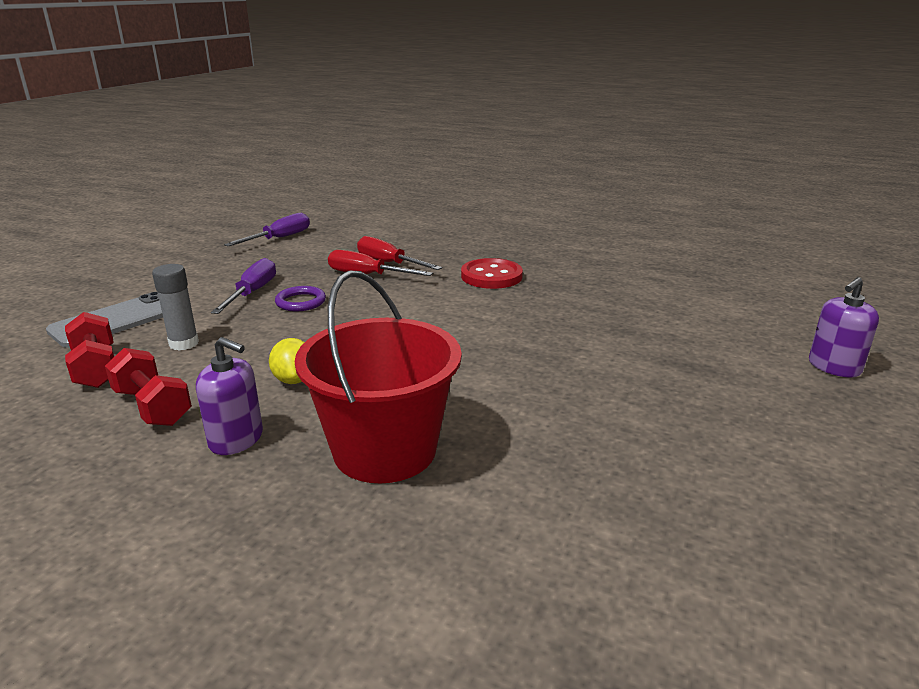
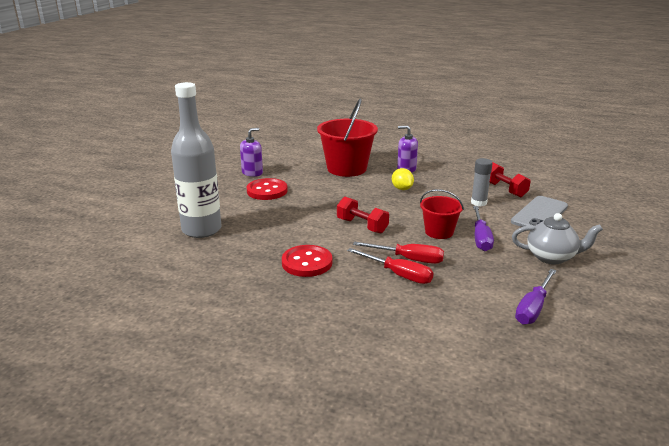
camera: 175 degrees right, 0 degrees up
red dumbbell [105,348,192,426] -> red dumbbell moved to [337,197,389,233]
purple ring [275,286,326,311] -> red bucket [420,189,464,239]
purple soap dispenser [809,277,879,377] -> purple soap dispenser moved to [240,128,263,177]
none -> grey bottle [171,82,222,238]
none -> red button [247,178,288,200]
none -> grey teapot [512,213,603,264]

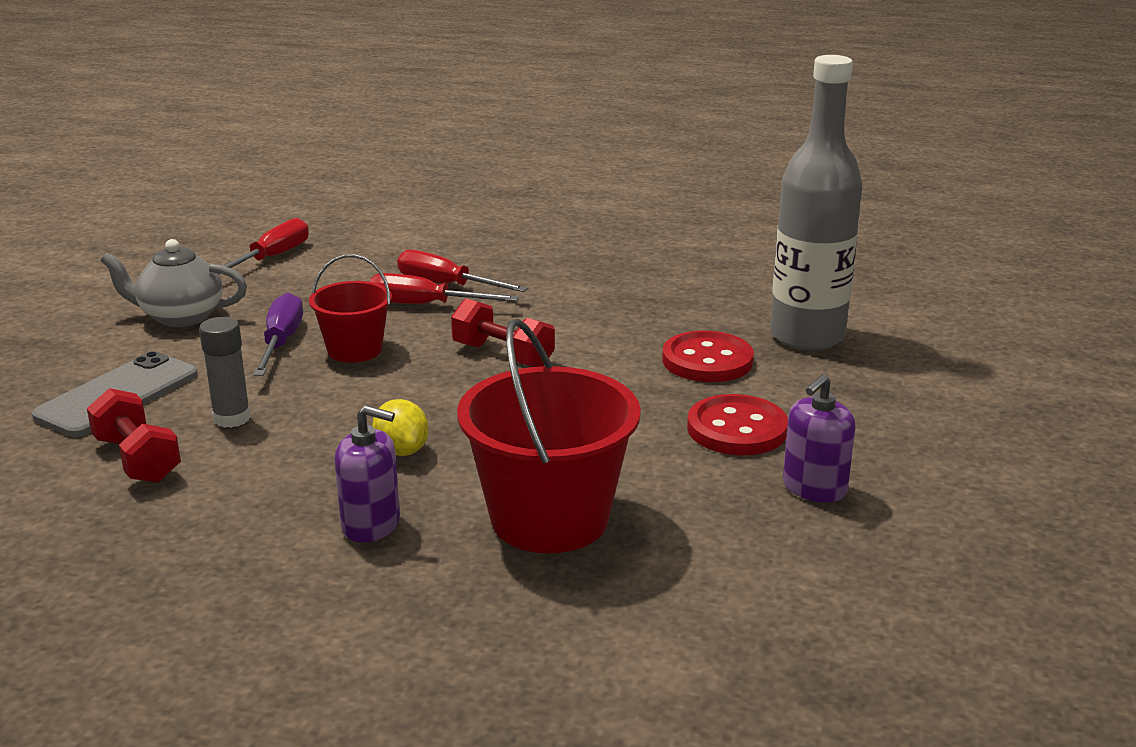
camera: 175 degrees right, 0 degrees up
red button [282,245,332,277] -> red button moved to [662,331,754,382]
purple screwdriver [515,269,556,325] -> red screwdriver [218,218,309,274]

